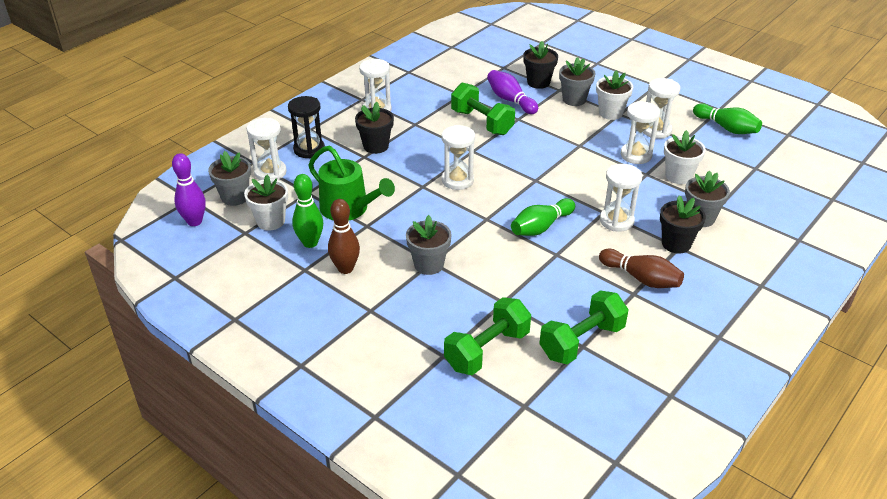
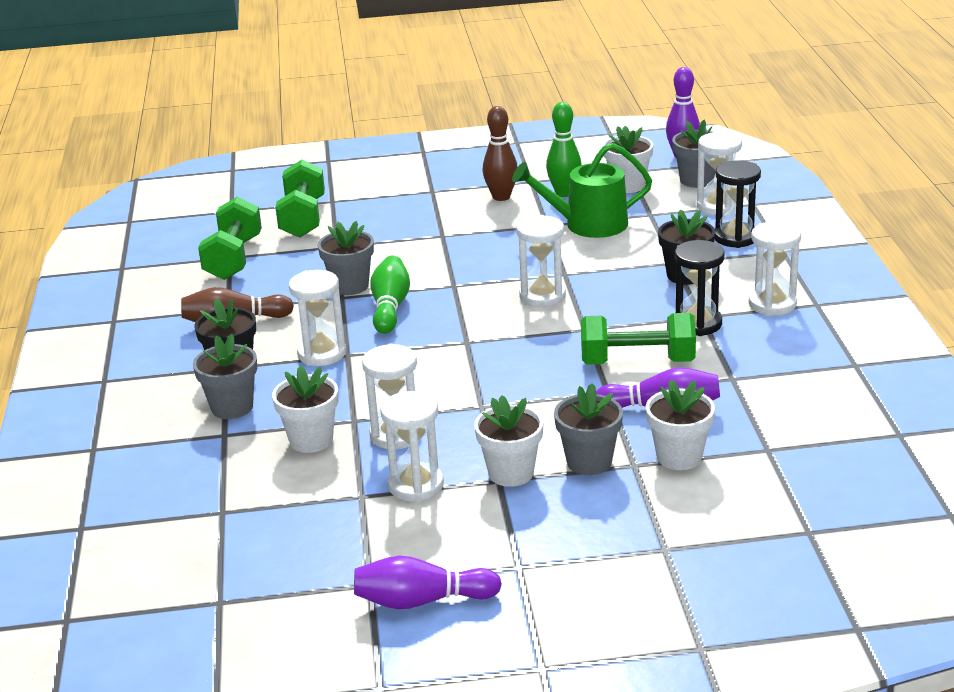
camera: 135 degrees right, 10 degrees down
grey flower pot [406,215,452,275] -> grey flower pot moved to [318,221,374,295]
black flower pot [523,41,558,89] -> white flower pot [646,380,715,470]
green bowling pin [693,103,762,134] -> none
none -> purple bowling pin [354,556,502,609]
none -> black hourglass [675,240,725,336]

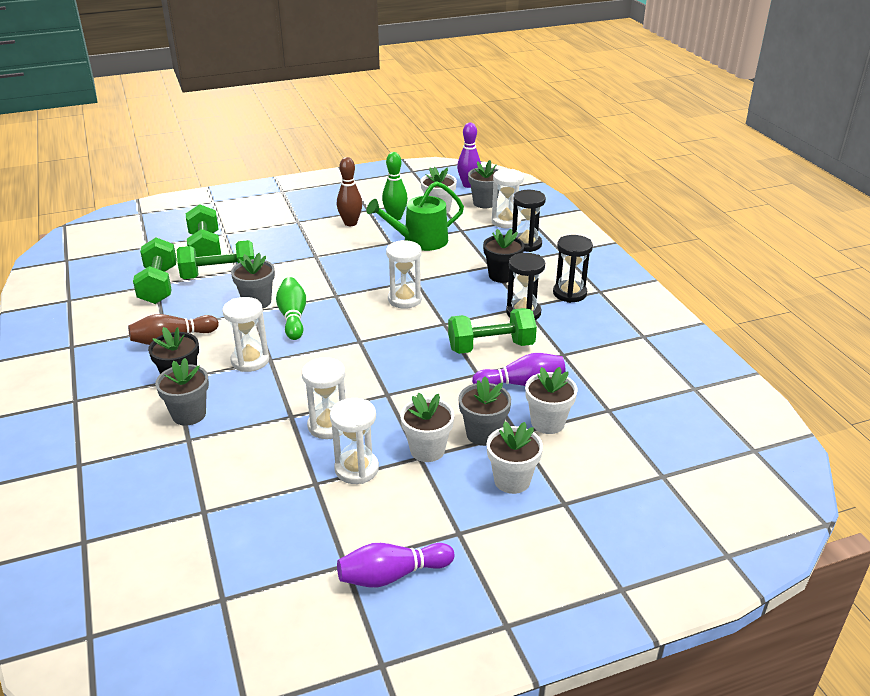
camera: 15 degrees left, 5 degrees up
white flower pot [272,365,338,453] -> white flower pot moved to [487,422,543,494]
white hourglass [749,221,801,316] -> black hourglass [553,235,593,303]
none -> green dumbbell [177,240,255,279]

